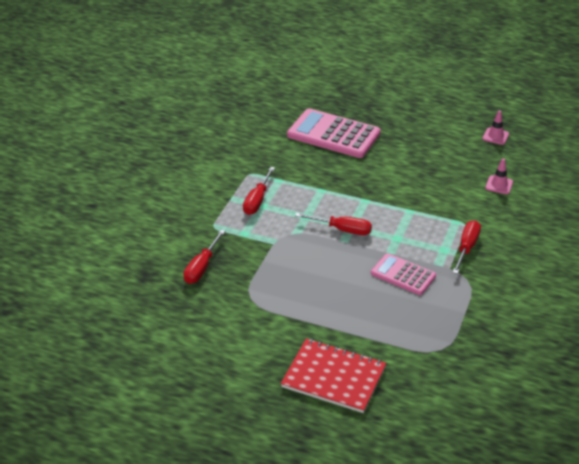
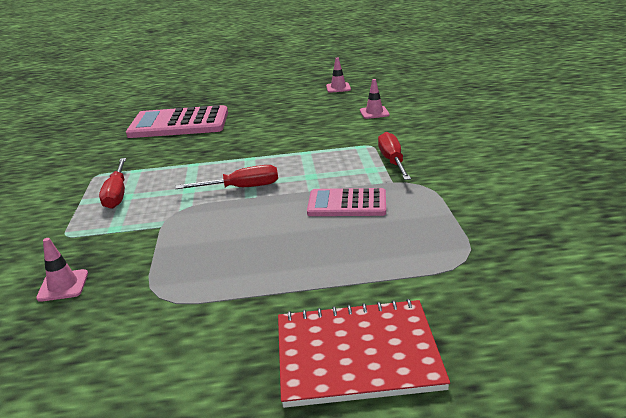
camera: 25 degrees left, 10 degrees down
red screwdriver [184,230,225,284] -> pink traffic cone [36,238,88,302]

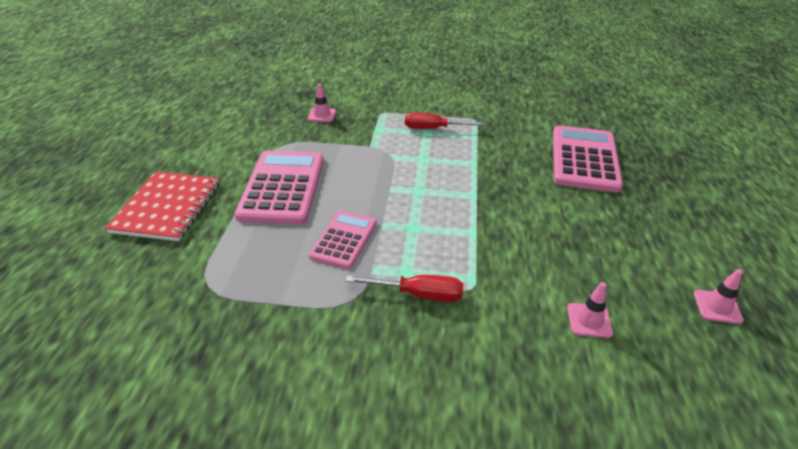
camera: 100 degrees right, 10 degrees up
red screwdriver [175,165,278,189] -> none
none -> pink calculator [235,150,324,224]

